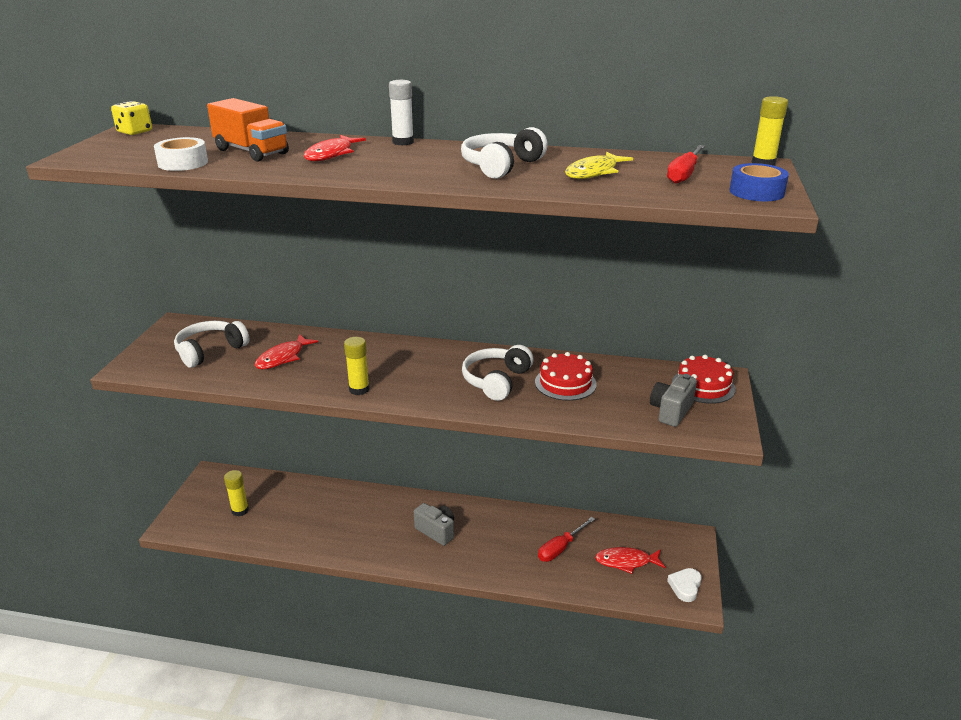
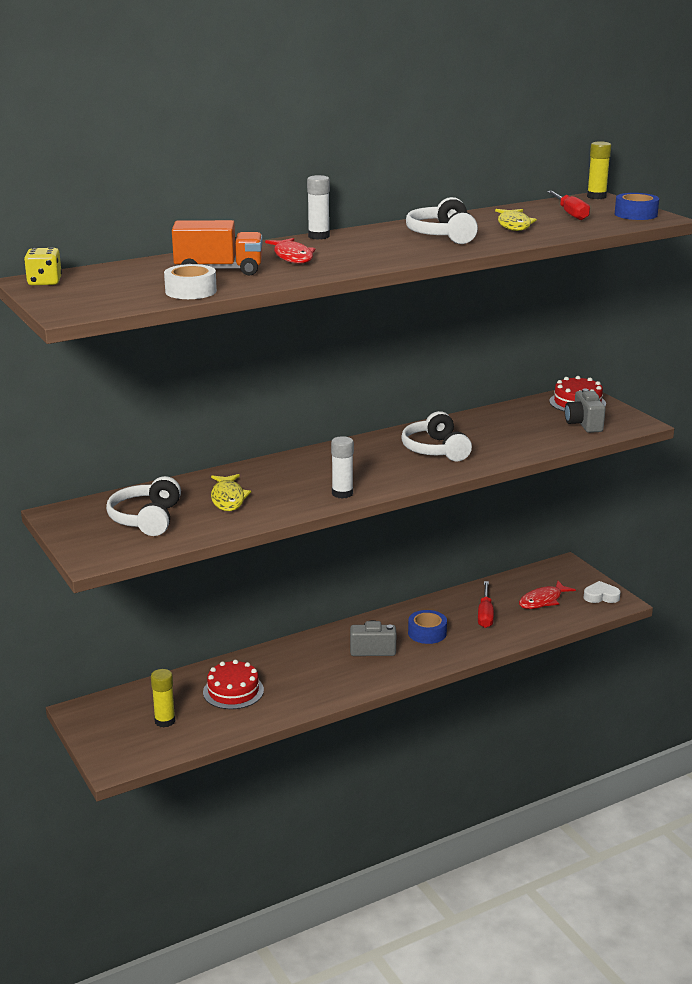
camera: 40 degrees left, 5 degrees down
red fish [255,334,318,369] -> yellow fish [211,474,251,511]
yellow glue stick [344,337,370,395] -> white glue stick [331,436,354,499]
red cake [535,352,597,401] -> red cake moved to [203,660,264,709]
white heart [667,568,702,602] -> white heart turned 105 degrees clockwise [584,581,620,603]
none -> blue tape [408,610,447,644]

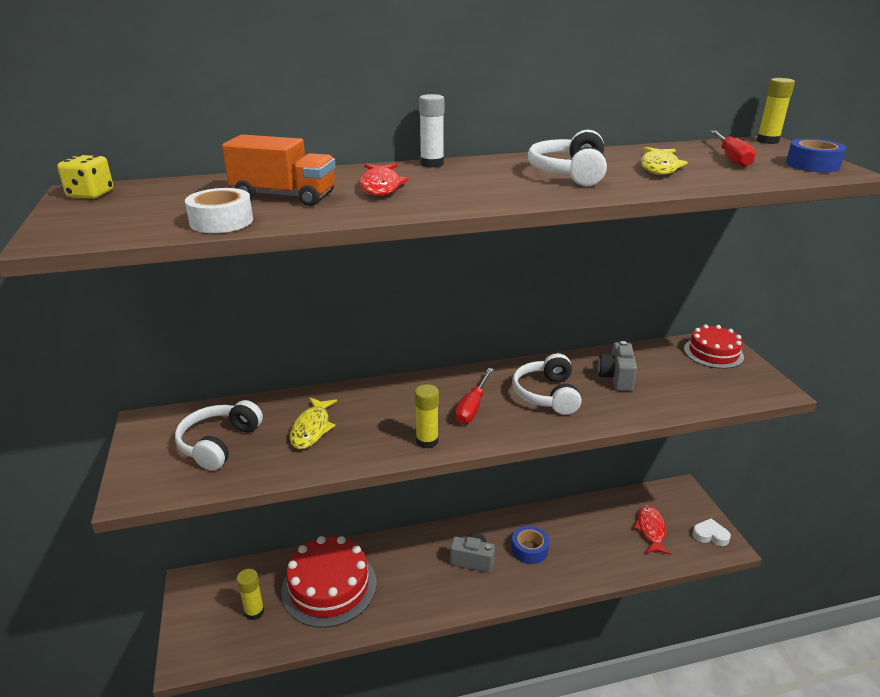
camera: 15 degrees right, 5 degrees up
red cake [203,660,264,709] -> red cake [281,536,377,628], size x1.66
white glue stick [331,436,354,499] -> yellow glue stick [415,384,439,449]
red screwdriver [478,581,494,628] -> red screwdriver moved to [455,368,494,424]
red fish [519,581,576,609] -> red fish turned 120 degrees clockwise [633,505,671,555]
grey camera [565,389,605,433] -> grey camera moved to [598,341,637,391]

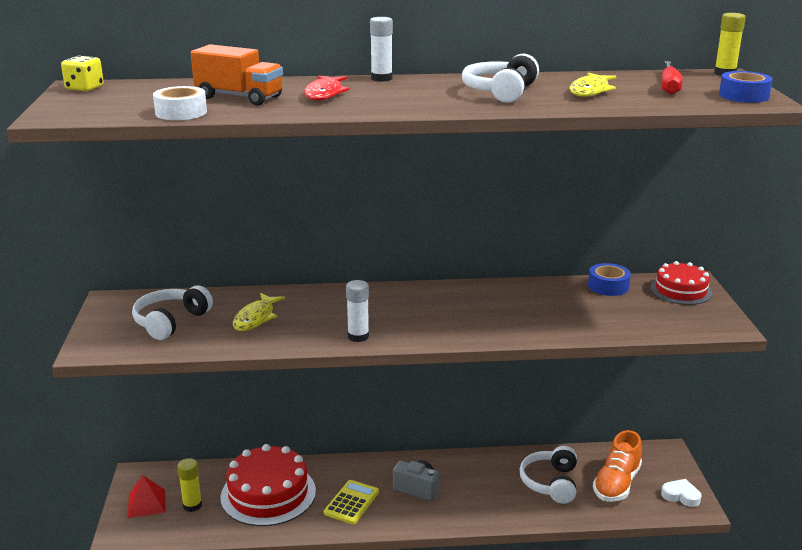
camera: 10 degrees right, 5 degrees down
yellow glue stick [415,384,439,449] -> white glue stick [346,280,369,342]
red screwdriver [455,368,494,424] -> none
blue tape [511,526,549,564] -> blue tape moved to [588,263,631,296]
white headphones [512,353,581,415] -> white headphones moved to [520,446,577,504]
grey camera [598,341,637,391] -> none
red fish [633,505,671,555] -> orange shoe [593,430,642,502]
none -> red pyramid [128,475,165,518]
none -> yellow calculator [324,480,379,524]

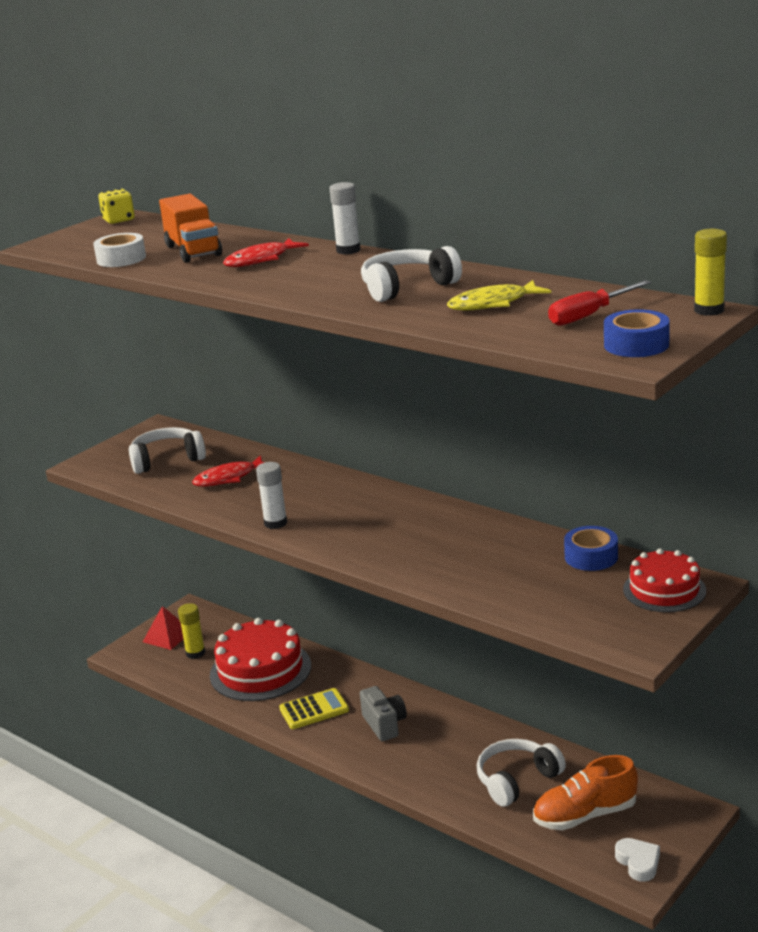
camera: 45 degrees right, 0 degrees up
yellow fish [233,293,285,331] -> red fish [192,455,265,487]

